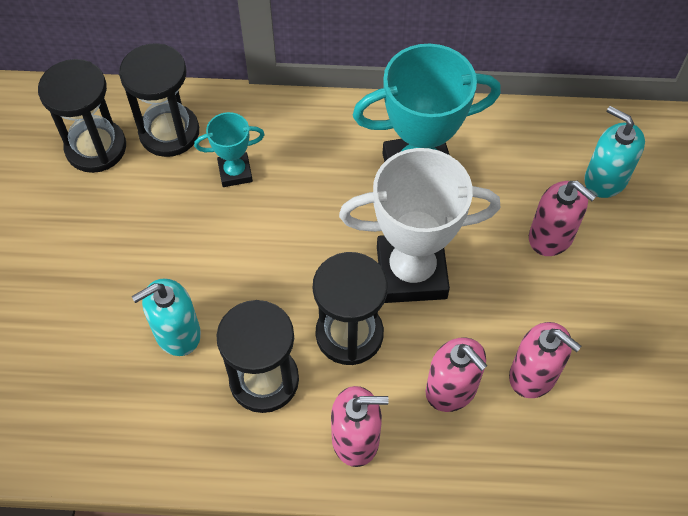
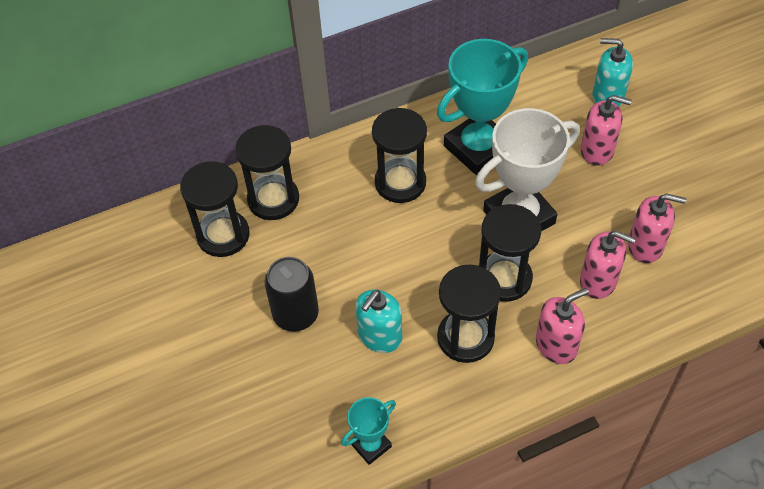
camera: 25 degrees left, 5 degrees down
turquoise trophy [194,112,265,187] -> turquoise trophy moved to [341,397,396,465]
none -> black can [265,257,319,332]
none -> black hourglass [372,108,427,203]

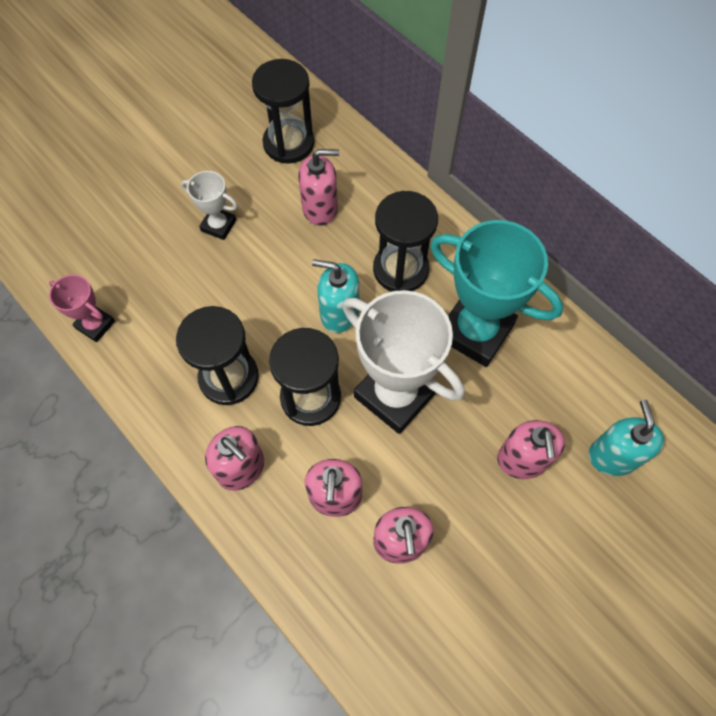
camera: 70 degrees right, 10 degrees up
black hourglass [235,125,299,220] -> none
black can [265,257,319,332] -> white trophy [181,171,238,240]
turquoise trophy [341,397,396,465] -> pink trophy [49,275,115,342]
turquoise soap dispenser [355,290,402,353] -> turquoise soap dispenser moved to [312,259,359,333]
none -> pink soap dispenser [298,149,339,226]

